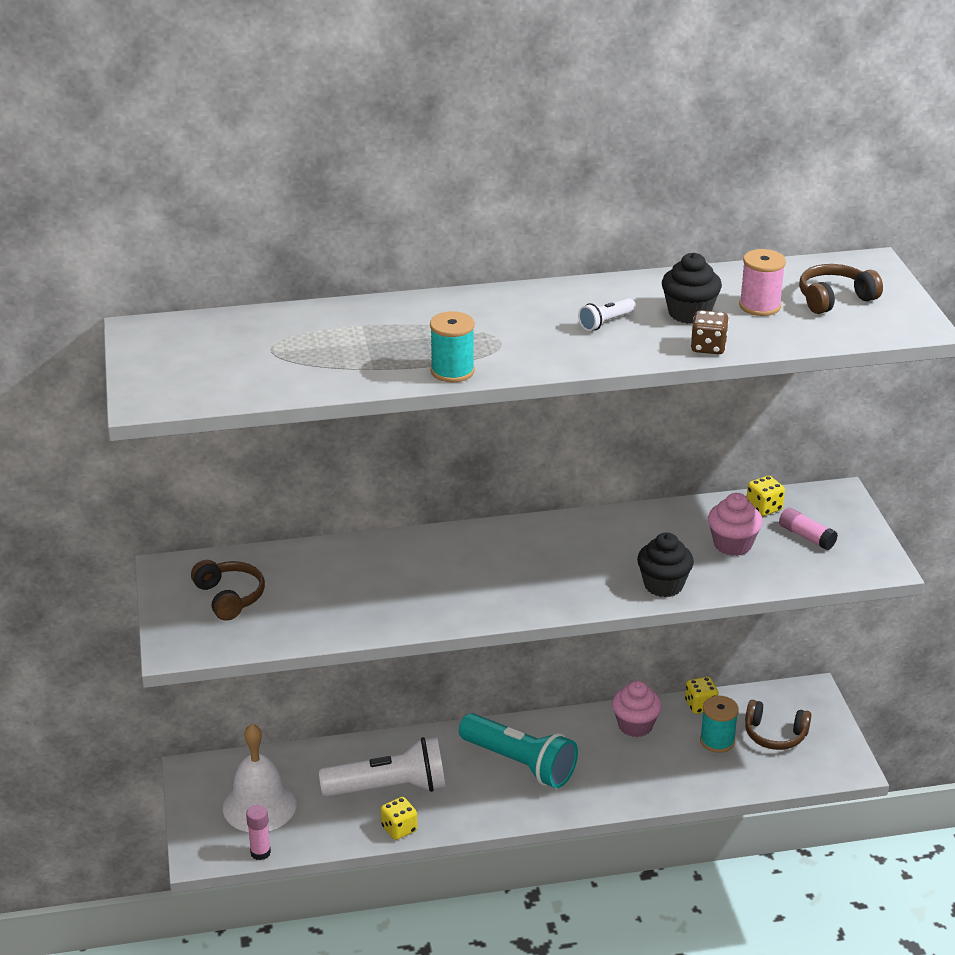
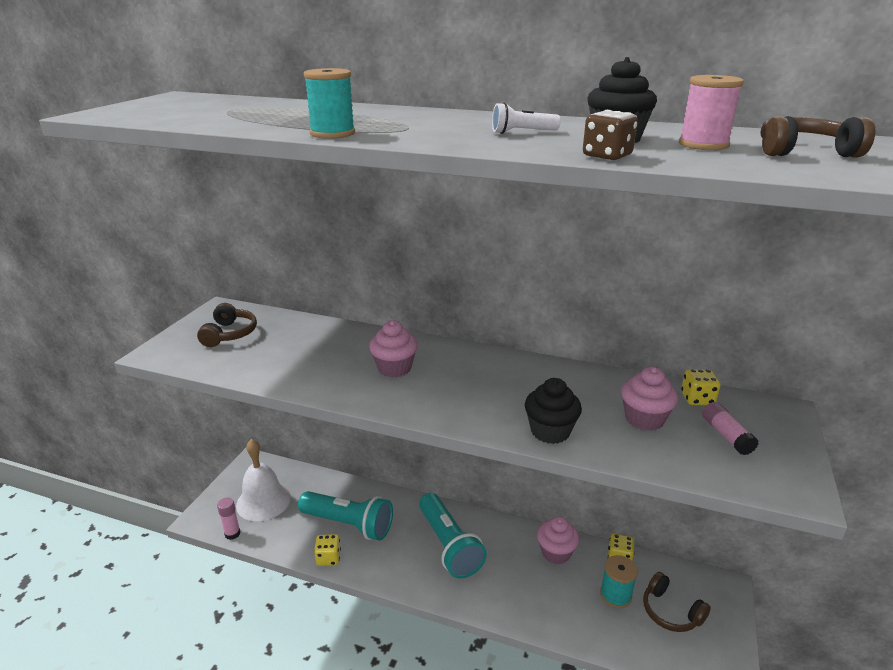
camera: 30 degrees right, 5 degrees down
white flashlight [319,737,446,797] -> turquoise flashlight [298,491,393,541]
none -> pink cupcake [369,320,418,378]

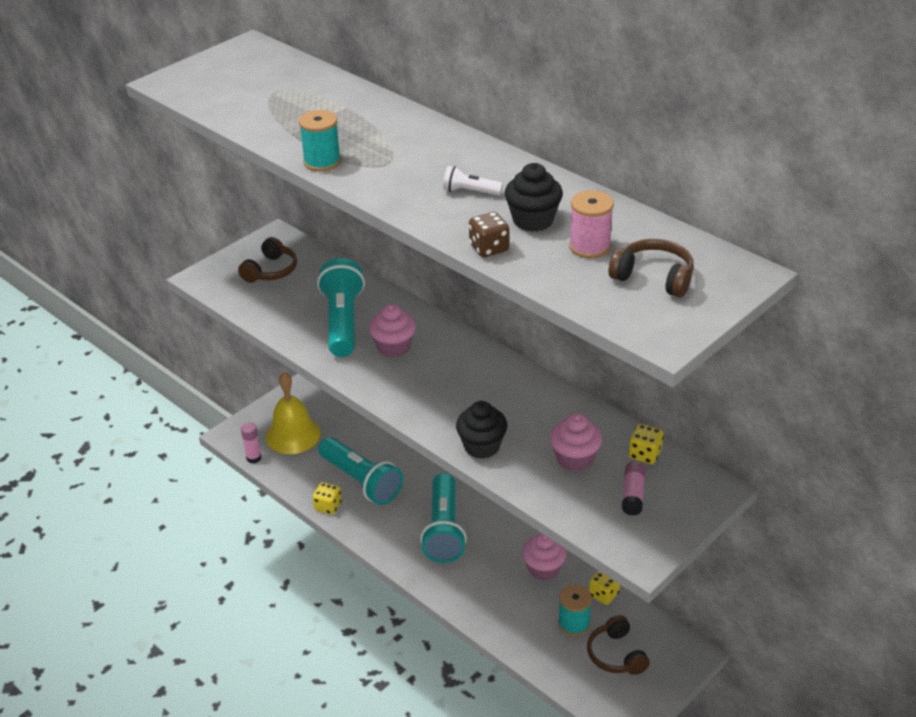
camera: 25 degrees right, 10 degrees up
white bell [236,439,291,521] -> yellow bell [266,372,321,454]
none -> turquoise flashlight [317,258,365,357]

